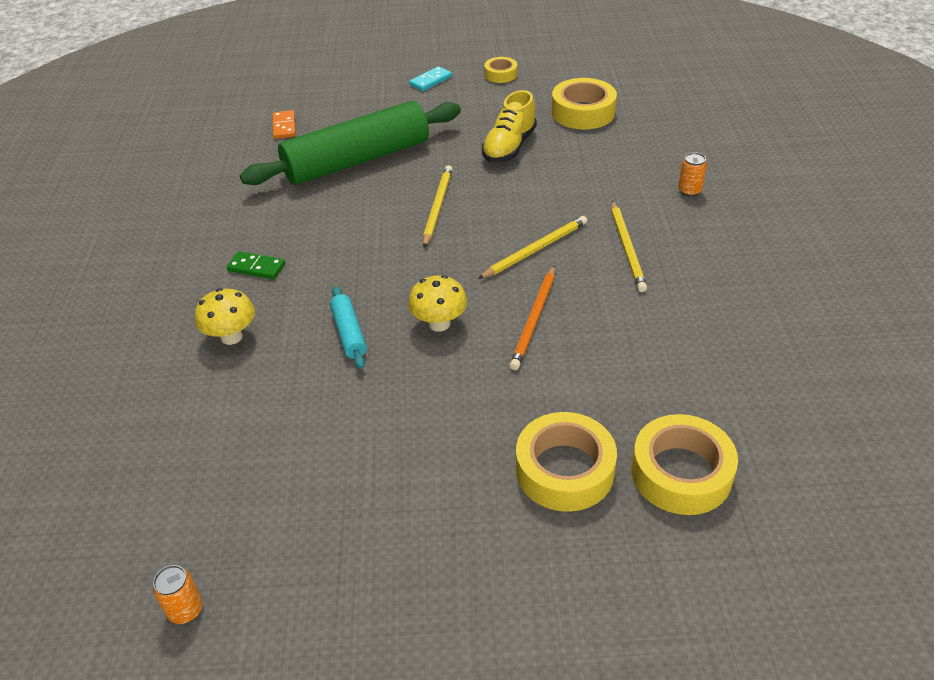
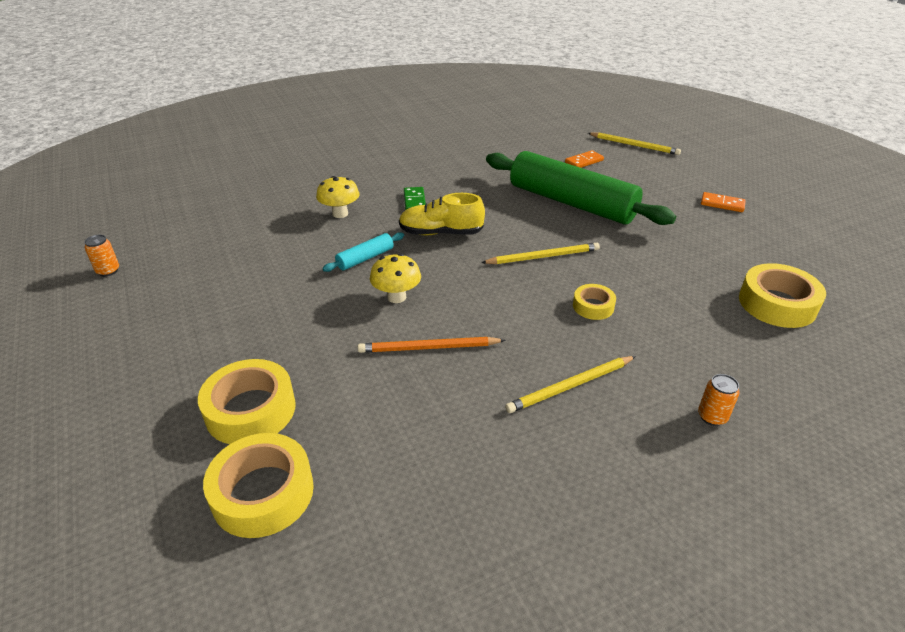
camera: 65 degrees right, 5 degrees down
turquoise domino [409,66,452,91] -> orange domino [701,192,746,212]
yellow pencil [478,216,587,279] -> yellow pencil moved to [588,132,681,155]
yellow shoe [482,90,537,163] -> yellow shoe moved to [399,193,485,235]
yellow tape [484,57,517,83] -> yellow tape moved to [573,284,616,320]

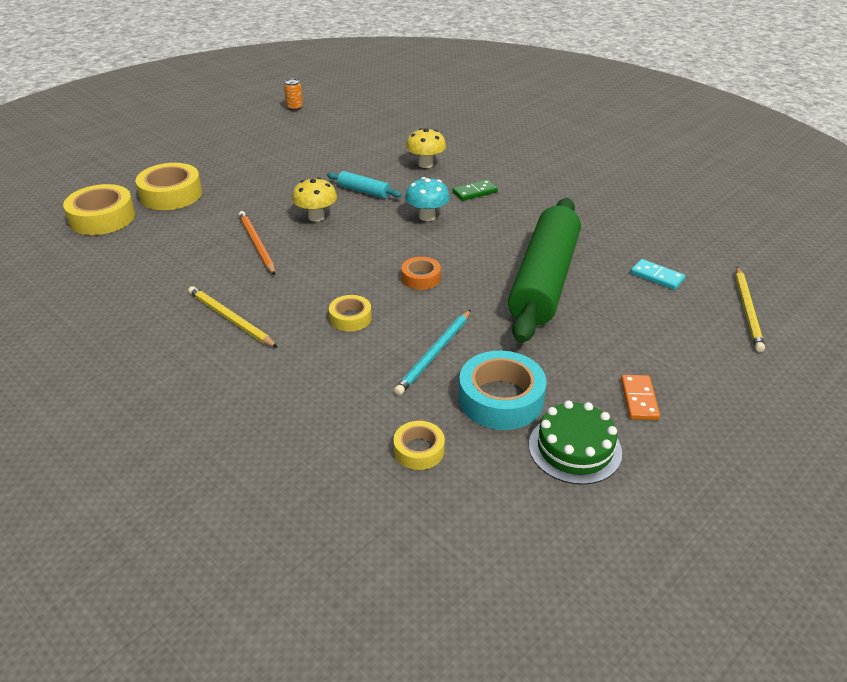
camera: 70 degrees right, 0 degrees up
yellow shoe [399,193,485,235] -> turquoise mushroom [405,177,450,221]
yellow pencil [481,243,600,264] -> orange tape [401,257,441,290]
orange domino [565,150,604,168] -> turquoise domino [631,259,685,290]
orange can [698,374,739,426] -> none
yellow tape [739,263,826,328] -> yellow tape [393,421,445,470], size x0.56
none -> turquoise pencil [394,310,471,396]
none -> turquoise tape [459,351,546,430]
none -> green cake [529,400,622,485]

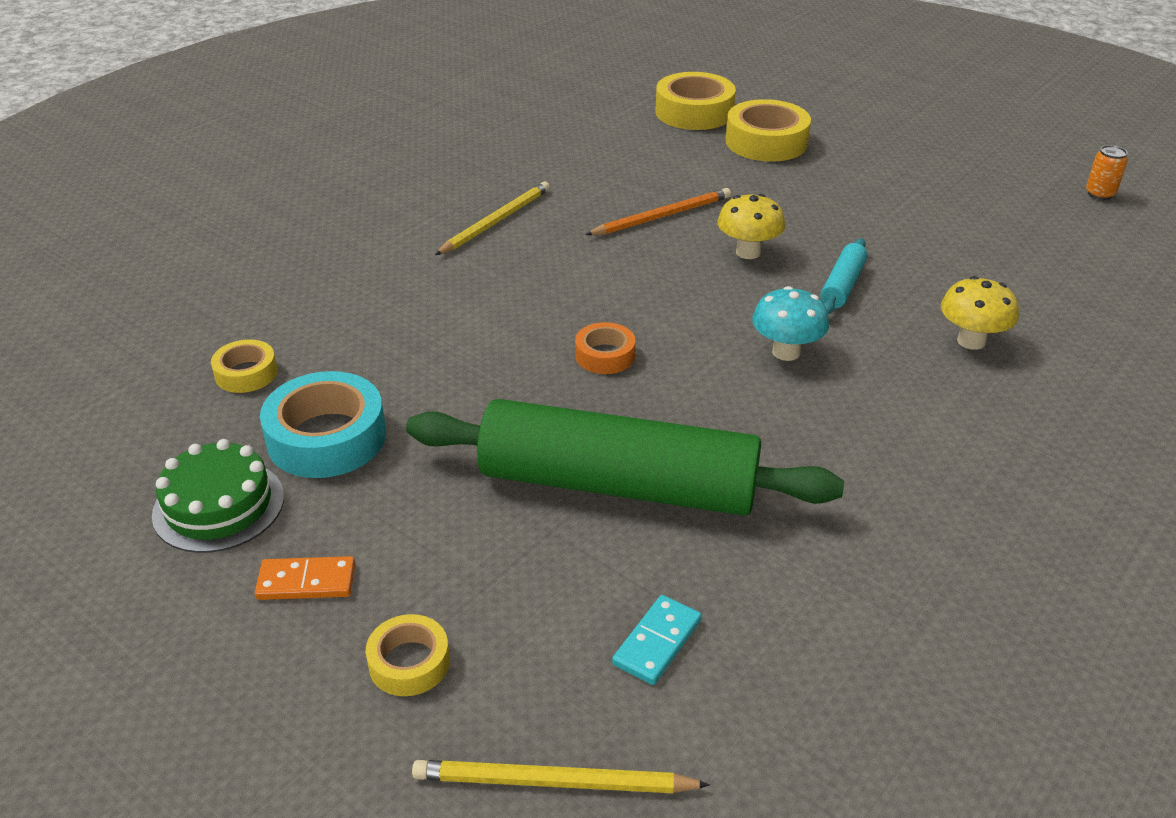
camera: 85 degrees right, 0 degrees up
yellow tape [329,295,372,331] -> yellow tape moved to [366,614,450,696]
turquoise pencil [394,310,471,396] -> none
green domino [452,180,498,201] -> none

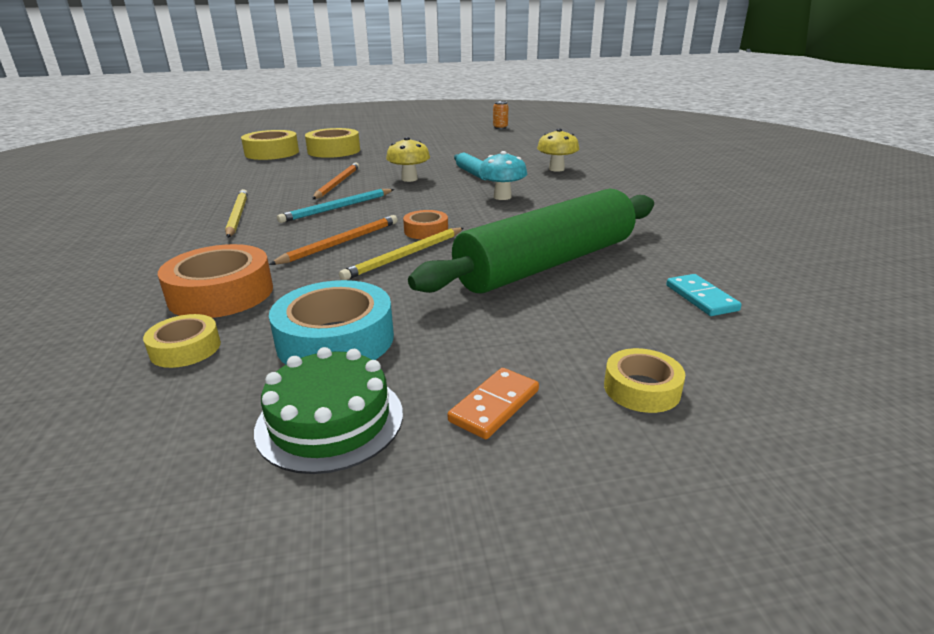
camera: 50 degrees left, 10 degrees down
yellow pencil [412,760,710,793] -> yellow pencil moved to [339,228,464,280]
none -> orange tape [158,244,273,318]
none -> orange pencil [269,215,398,265]
none -> turquoise pencil [277,189,394,223]

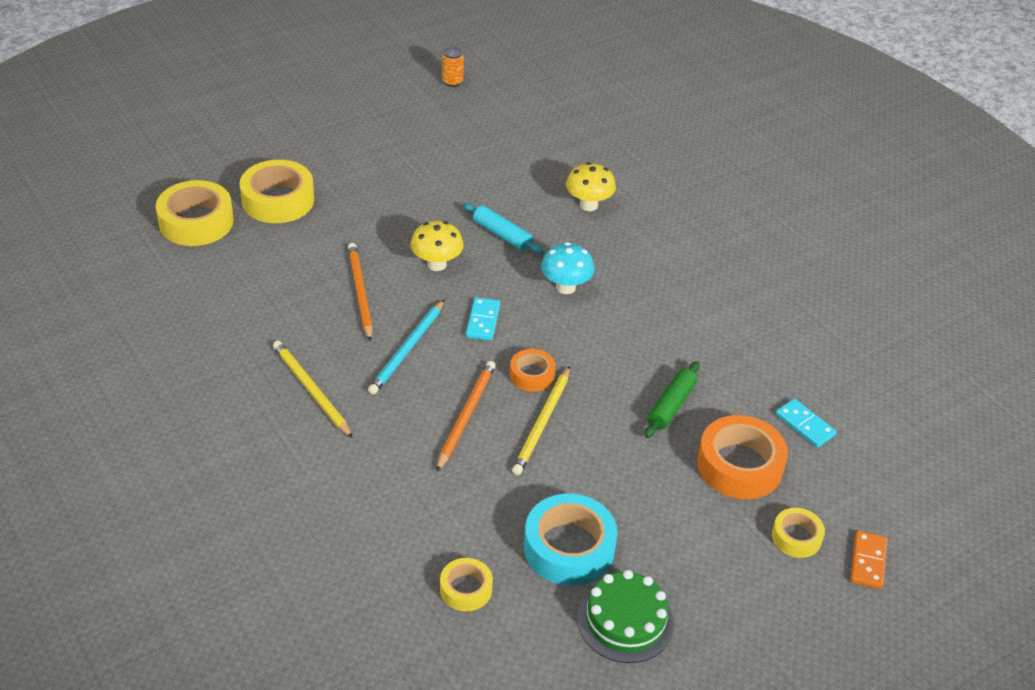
camera: 25 degrees left, 15 degrees up
orange tape [158,244,273,318] -> orange tape moved to [697,415,788,499]
green rolling pin [408,189,654,293] -> green rolling pin [644,361,699,438], size x0.41
orange domino [448,368,539,439] -> orange domino moved to [851,531,887,589]
none -> turquoise domino [466,297,500,341]

